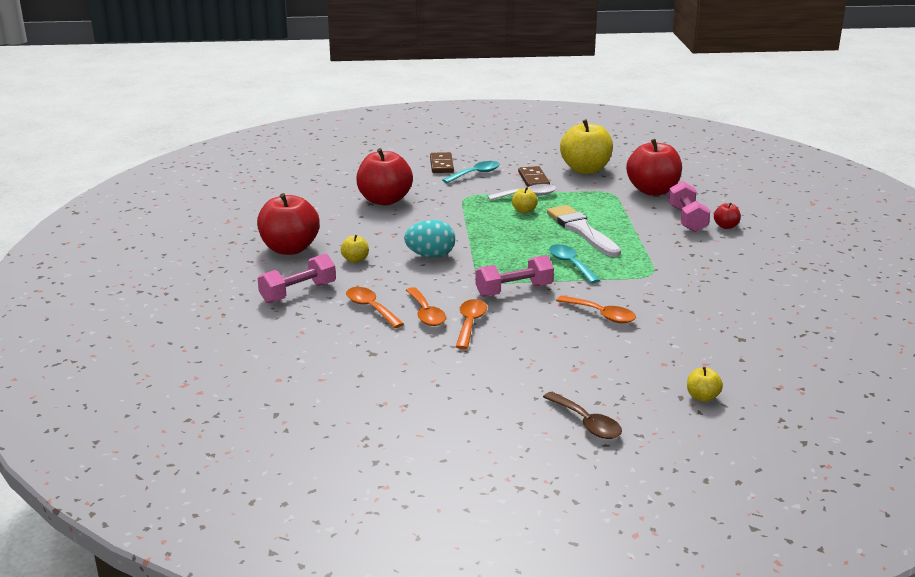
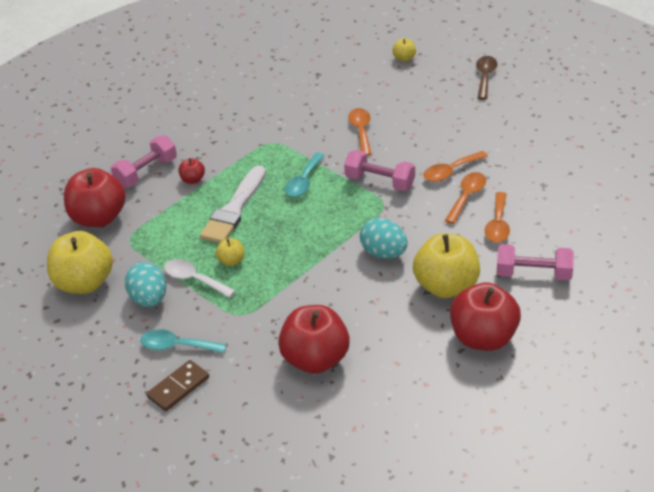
camera: 130 degrees left, 15 degrees up
yellow apple [341,235,369,263] -> yellow apple [413,233,480,298], size x2.23
brown domino [518,166,550,187] -> turquoise egg [125,262,166,307]
red apple [714,203,741,229] -> red apple moved to [178,158,205,184]

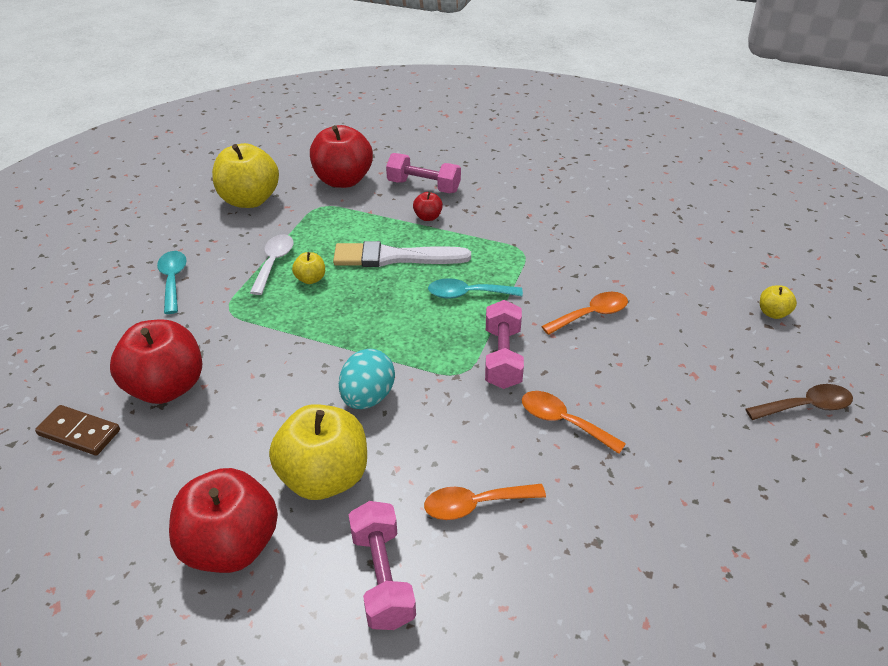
camera: 65 degrees right, 0 degrees up
turquoise egg [125,262,166,307] -> none
brown domino [147,360,209,411] -> brown domino moved to [35,405,120,456]
orange spoon [445,172,486,224] -> none

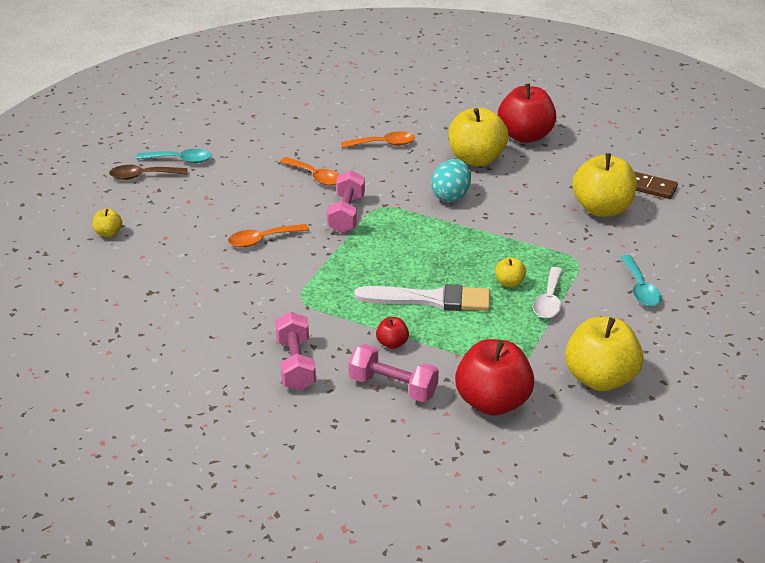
camera: 175 degrees left, 5 degrees down
red apple [110,320,202,404] -> yellow apple [572,153,637,217]
pink dumbbell [349,501,416,630] -> pink dumbbell moved to [275,312,316,391]
turquoise spoon [428,278,523,299] -> turquoise spoon moved to [136,149,212,163]

